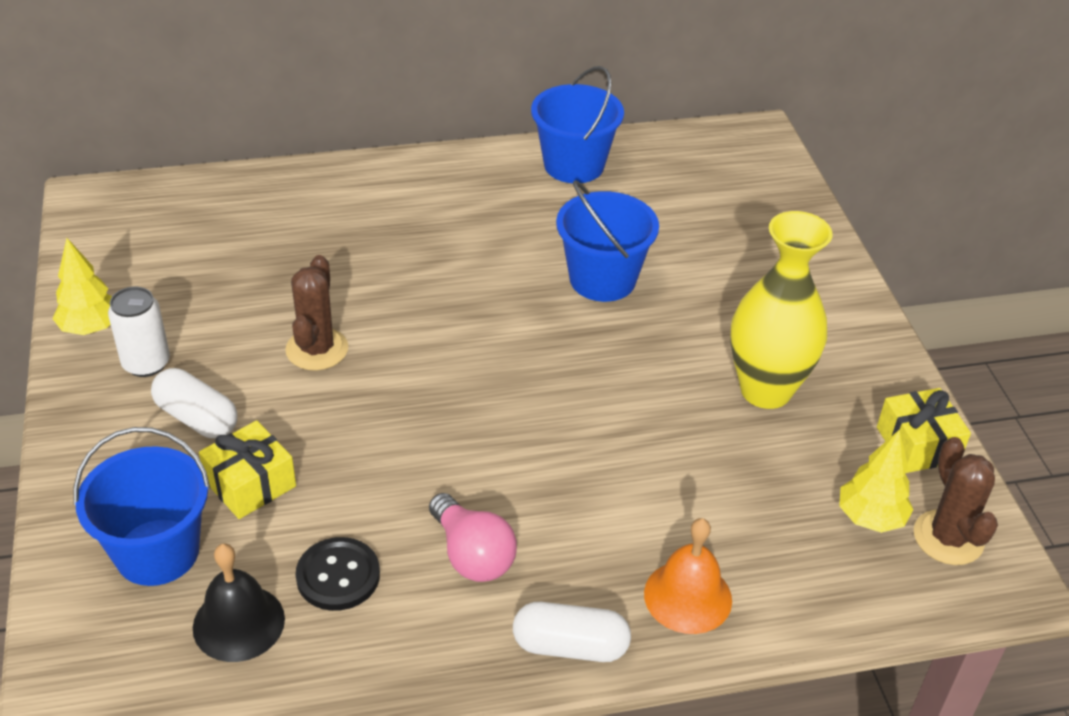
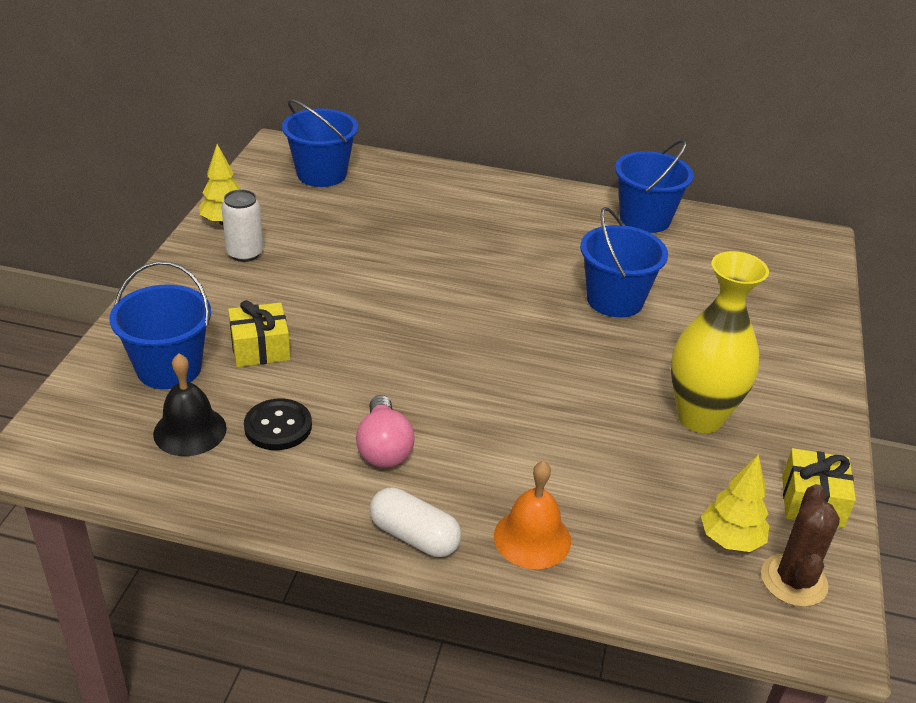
camera: 25 degrees right, 5 degrees down
white capsule [151,368,237,439] -> none
brown cactus [285,255,348,370] -> none
none -> blue bucket [282,99,358,187]

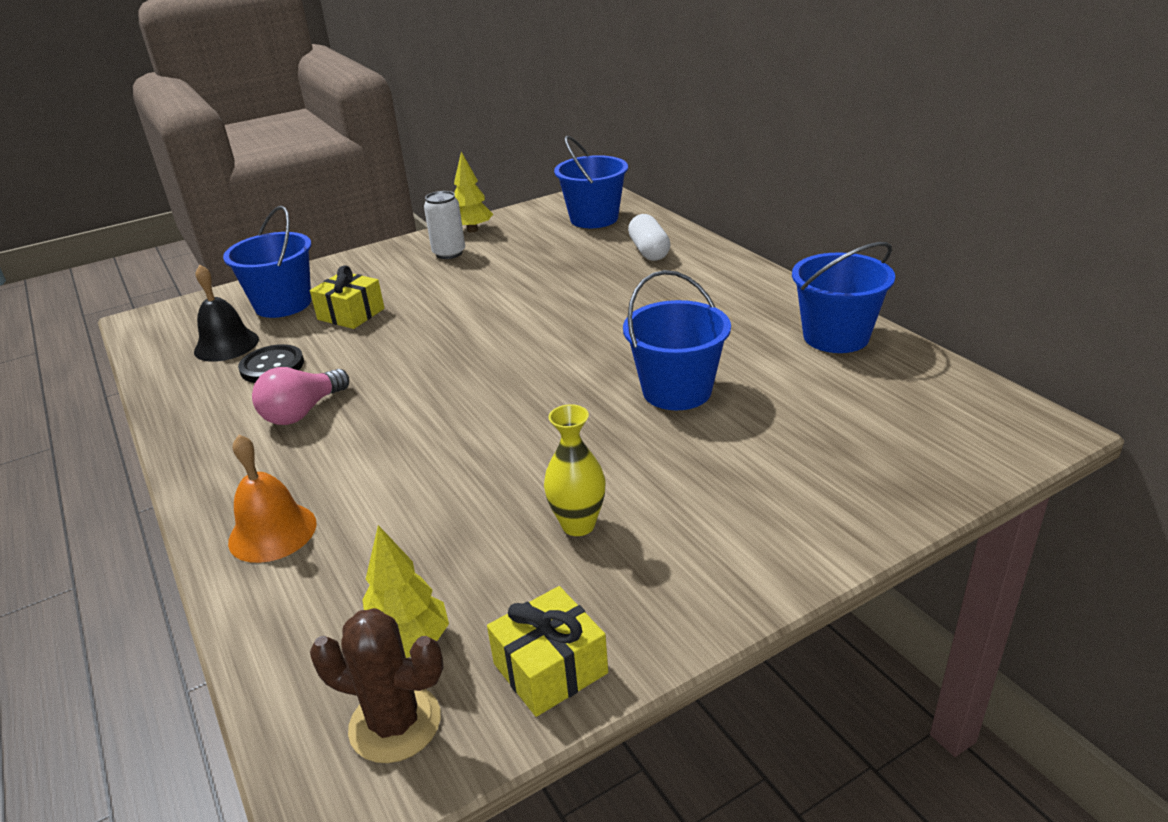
camera: 50 degrees right, 5 degrees down
white capsule [370,487,462,557] -> white capsule moved to [628,214,671,261]
yellow vase [671,251,769,433] -> yellow vase [544,404,606,536], size x0.56
brown cactus [761,484,840,607] -> brown cactus turned 45 degrees clockwise [310,608,444,763]

